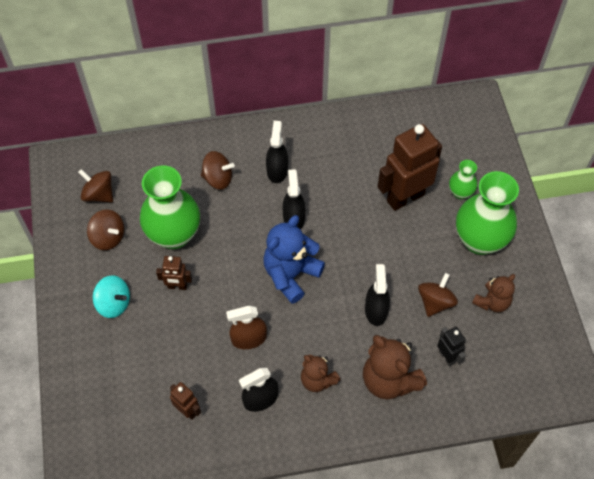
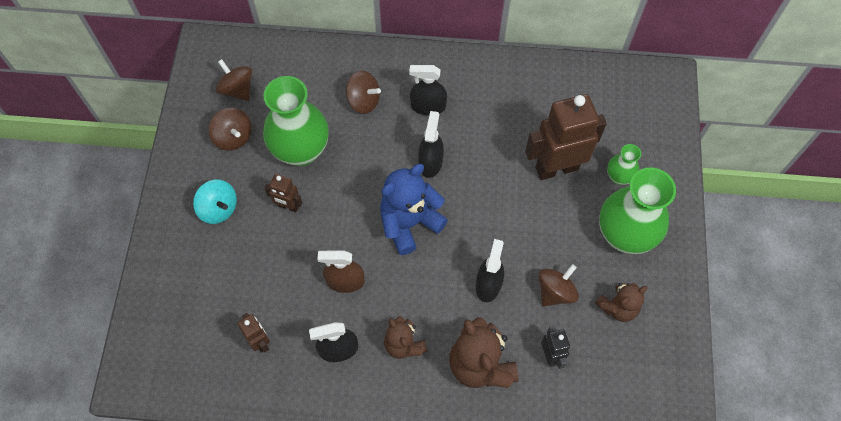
camera: 15 degrees right, 5 degrees up
black spray bottle [266,121,288,183] -> black spray bottle turned 105 degrees counterclockwise [409,65,447,115]

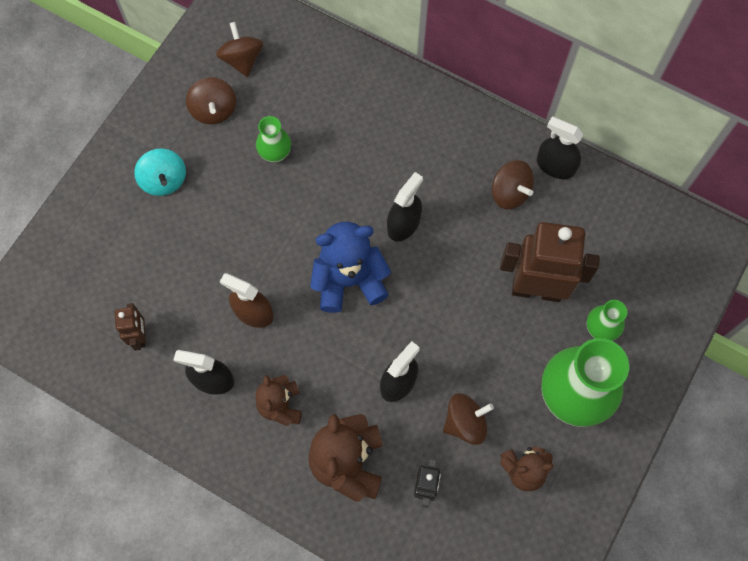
camera: 25 degrees right, 5 degrees up
green vase [263,76,329,166] -> green vase [256,116,291,163], size x0.49
brown robot [264,174,303,212] -> none
brown spinning top [346,71,381,114] -> brown spinning top moved to [492,160,534,210]
black spray bottle [409,65,447,115] -> black spray bottle moved to [537,117,583,179]

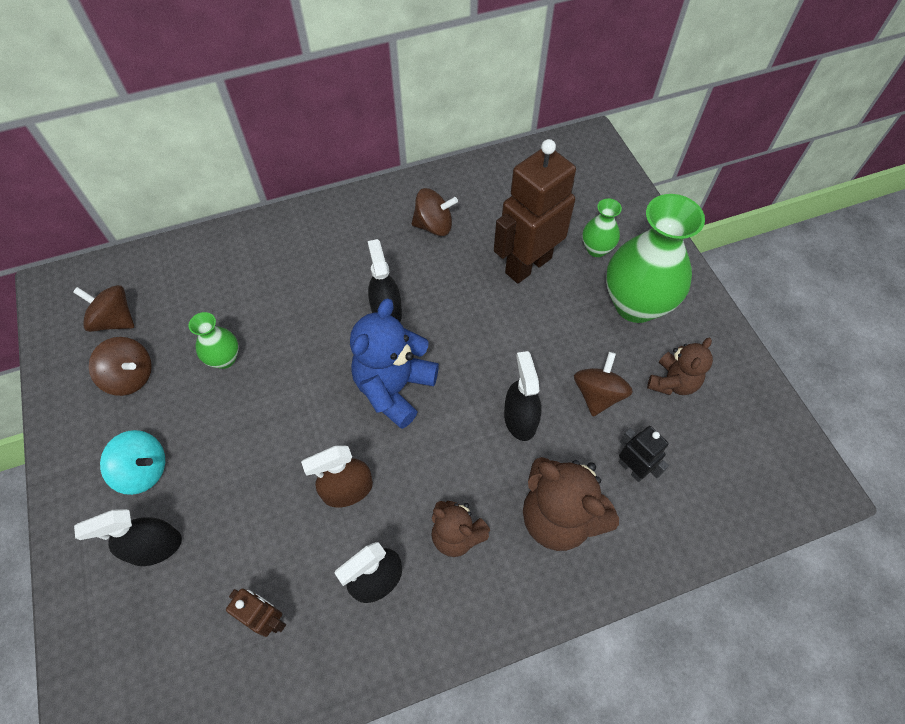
camera: 50 degrees left, 10 degrees down
black spray bottle [537,117,583,179] -> black spray bottle moved to [74,509,182,566]

